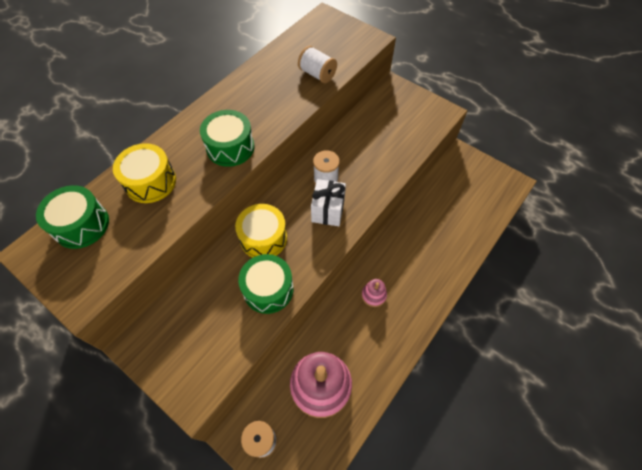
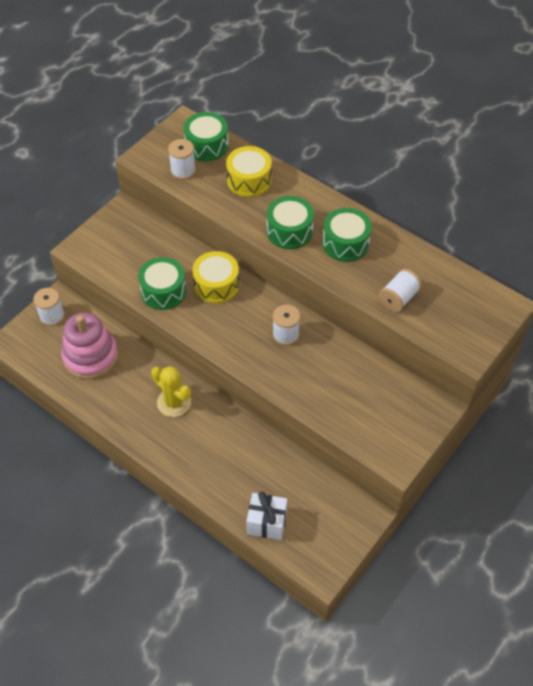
camera: 90 degrees right, 5 degrees down
white gift [311,179,346,226] -> white gift moved to [246,492,287,540]
pink stacking toy [362,279,387,307] -> yellow cactus [151,366,191,417]
none -> white spool [168,139,196,180]
none -> green drum [323,208,372,262]

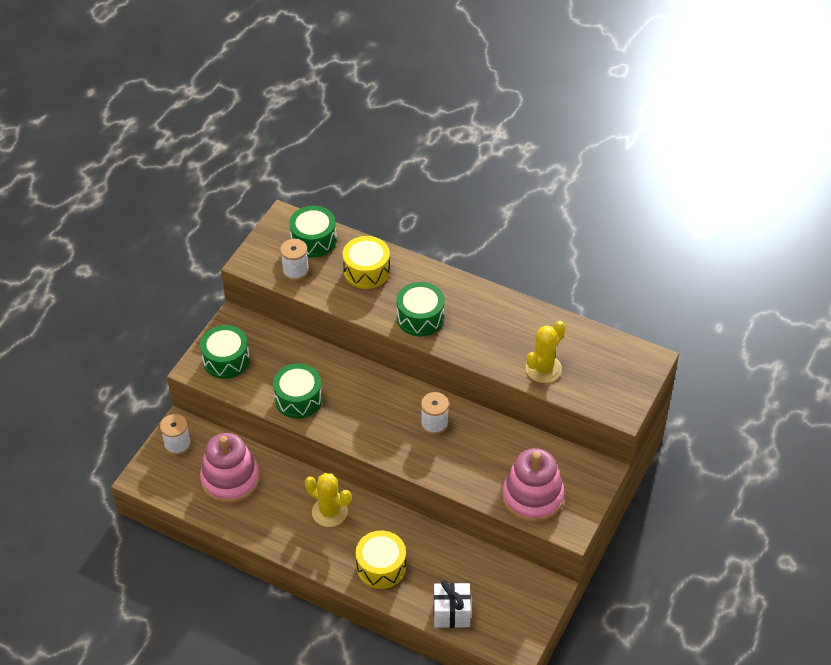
camera: 10 degrees left, 5 degrees down
yellow drum [192,251,239,304] -> yellow drum moved to [355,530,406,589]
green drum [323,208,372,262] -> green drum moved to [200,325,250,379]
white spool [379,269,422,312] -> yellow cactus [526,321,565,383]
none -> pink stacking toy [502,448,564,523]

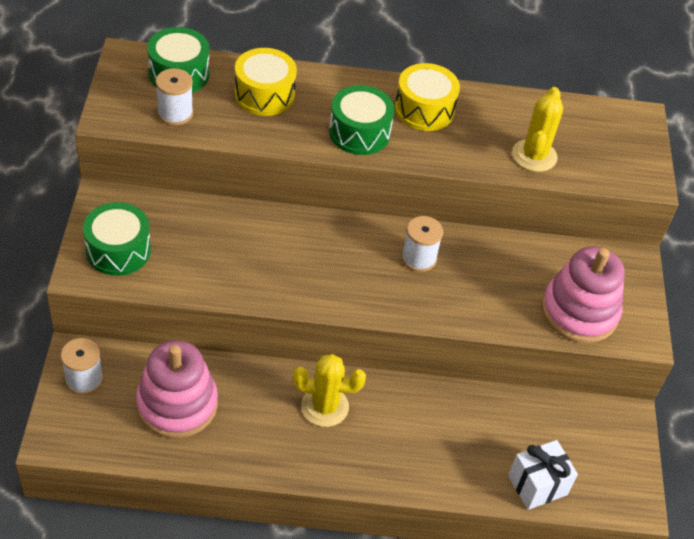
camera: 30 degrees left, 0 degrees up
green drum [273,363,323,418] -> none
yellow drum [355,530,406,589] -> yellow drum moved to [395,63,460,131]

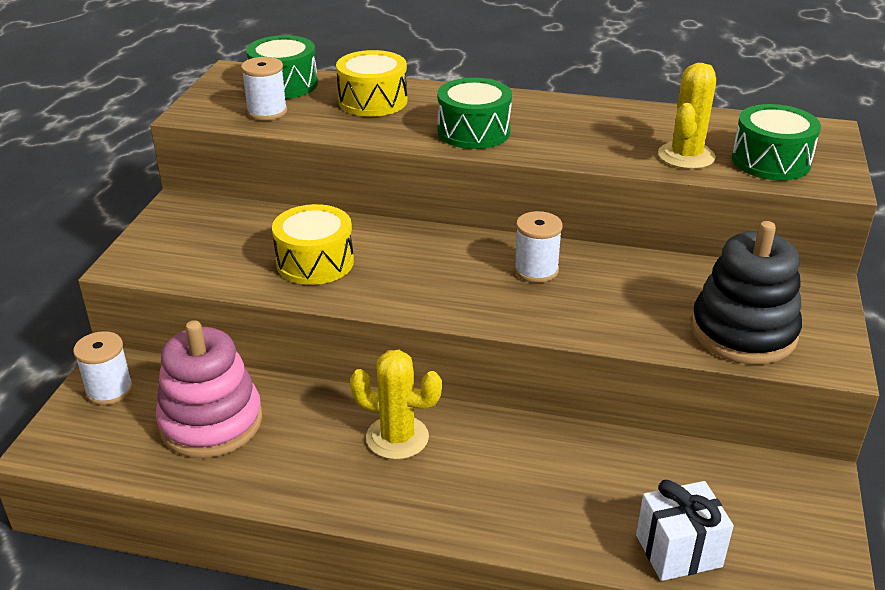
camera: 15 degrees right, 15 degrees down
green drum [83,202,151,276] -> green drum moved to [731,104,821,180]
yellow drum [395,63,460,131] -> yellow drum moved to [272,204,354,285]
pink stacking toy [542,247,625,343] -> black stacking toy [691,221,802,364]

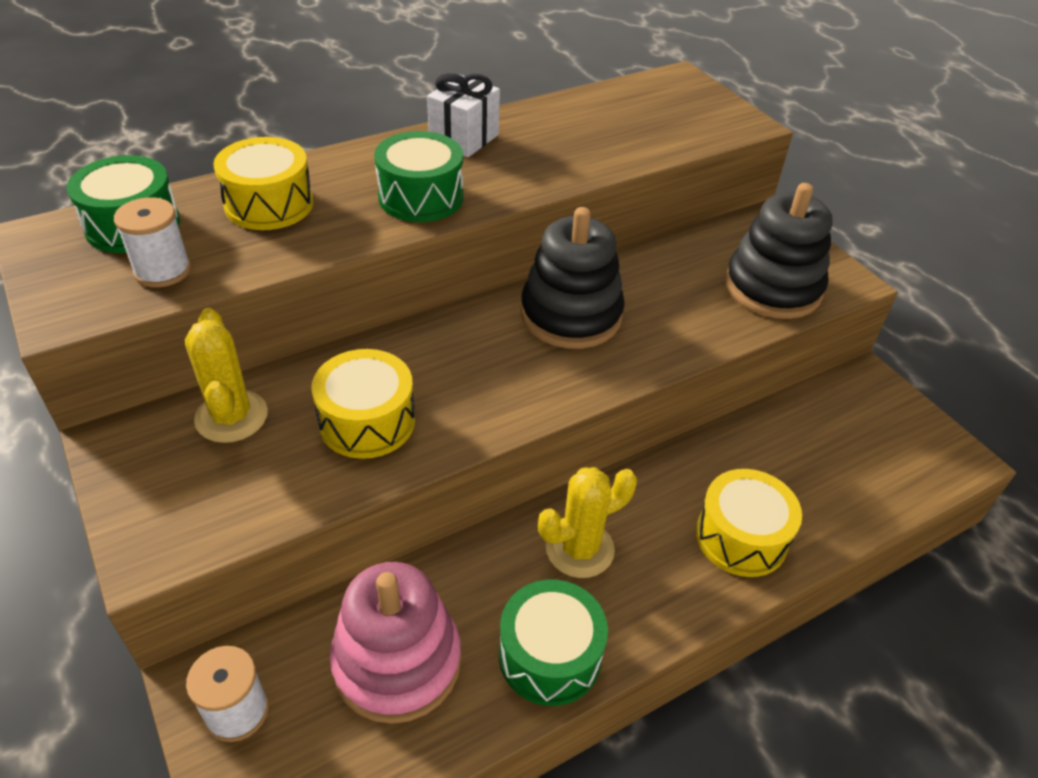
camera: 45 degrees left, 10 degrees up
white spool [514,211,563,283] -> black stacking toy [521,207,625,349]
white gift [636,480,734,581] -> white gift moved to [427,73,500,157]
yellow cactus [658,63,716,169] -> yellow cactus moved to [185,308,268,443]
green drum [731,104,821,180] -> green drum moved to [499,580,608,706]
none -> yellow drum [696,469,802,577]

